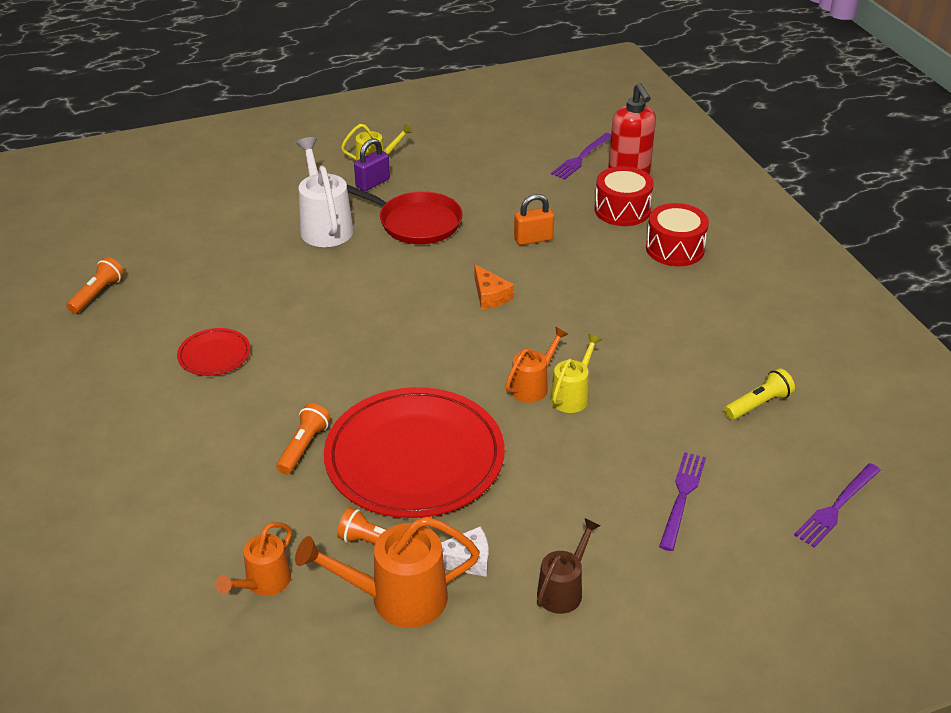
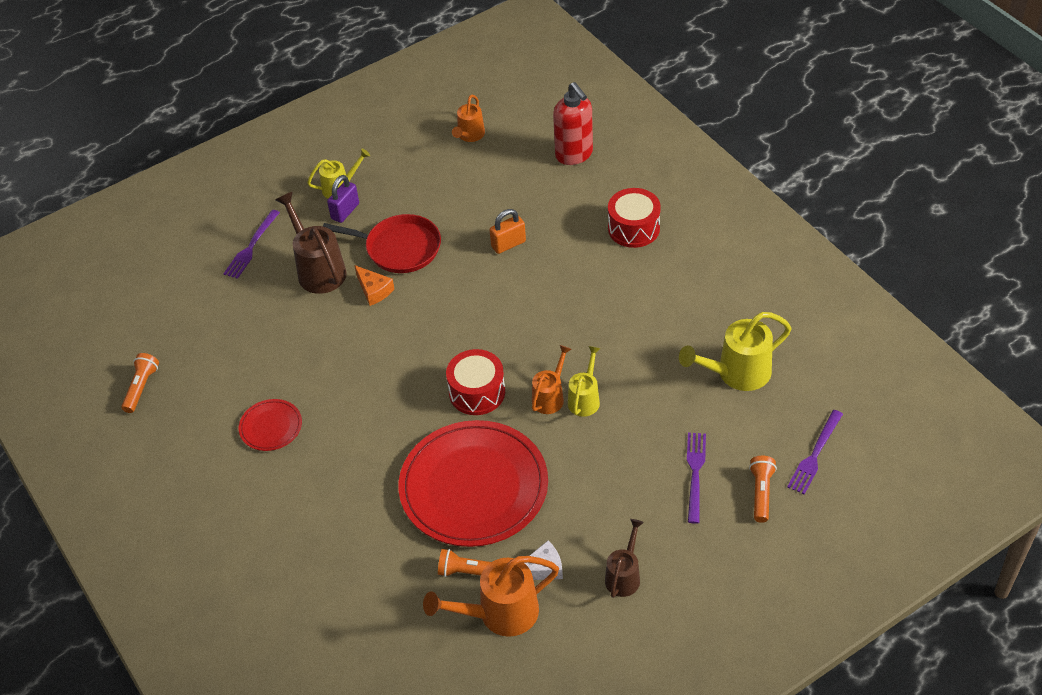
camera: 10 degrees left, 10 degrees up
orange watering can [216,522,292,596] -> orange watering can moved to [452,95,485,142]
orange flashlight [276,403,331,475] -> orange flashlight moved to [749,456,777,523]
white watering can [296,137,354,247] -> brown watering can [276,192,347,294]
orange cheese [475,264,514,309] -> orange cheese moved to [354,265,394,306]
purple fork [551,133,611,180] -> purple fork moved to [223,210,280,279]
red drum [594,166,654,226] -> red drum moved to [446,349,505,415]
yellow flashlight [724,368,795,420] -> yellow watering can [679,312,792,391]

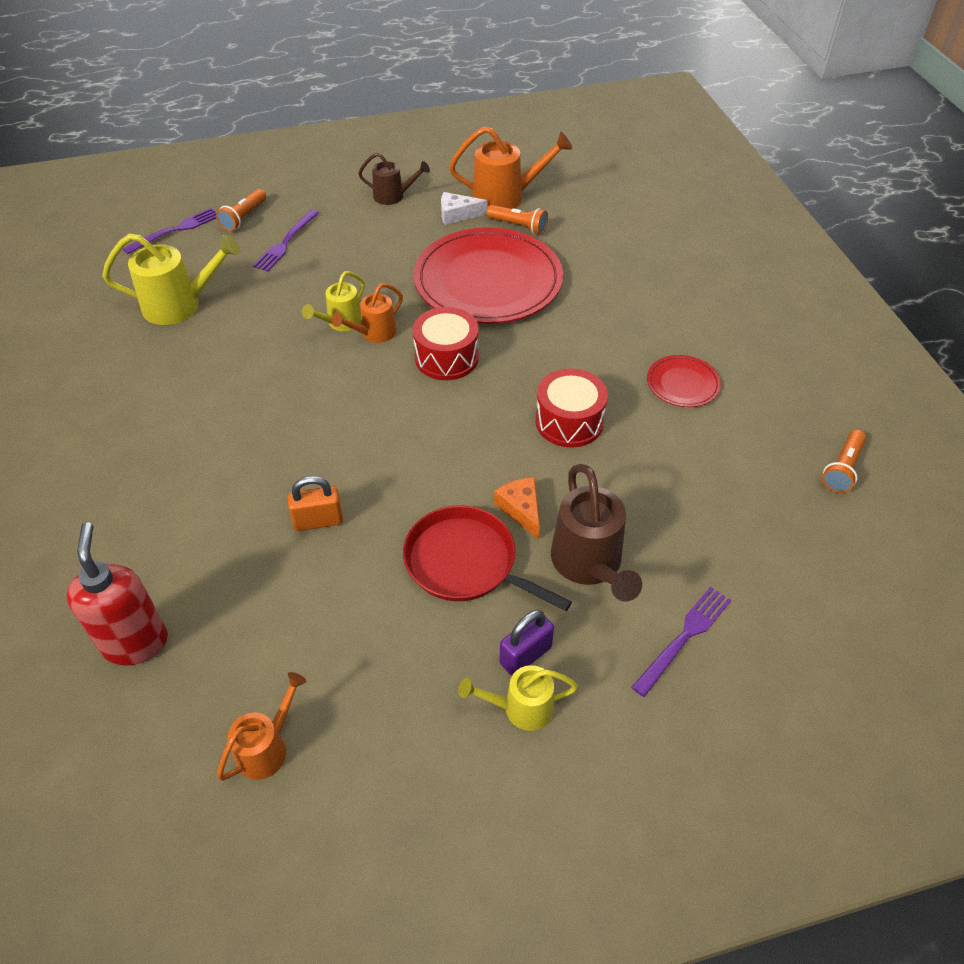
camera: 165 degrees left, 0 degrees up
brown watering can [605,519,644,598] -> brown watering can turned 120 degrees counterclockwise [358,153,430,205]
red drum [608,188,661,248] -> red drum moved to [536,369,608,448]

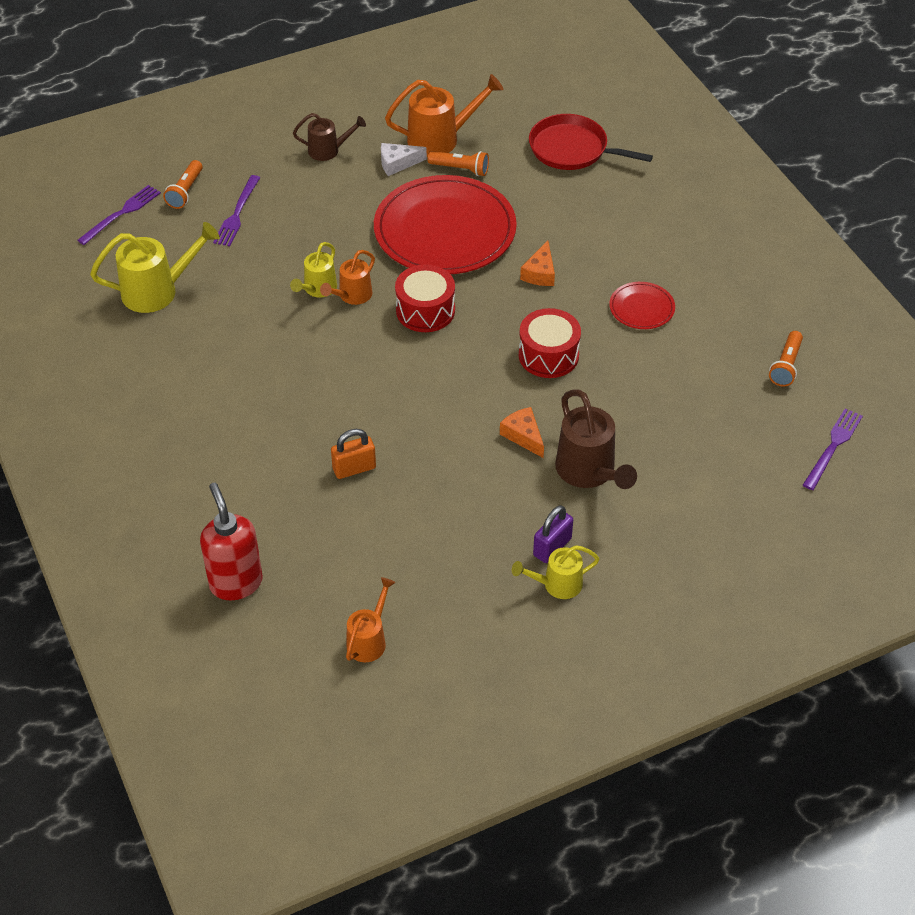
camera: 10 degrees left, 0 degrees up
red pan [403,505,572,611] -> red pan moved to [529,114,653,170]
purple fork [631,587,731,697] -> purple fork moved to [803,408,863,490]
none -> orange cheese [520,241,555,286]

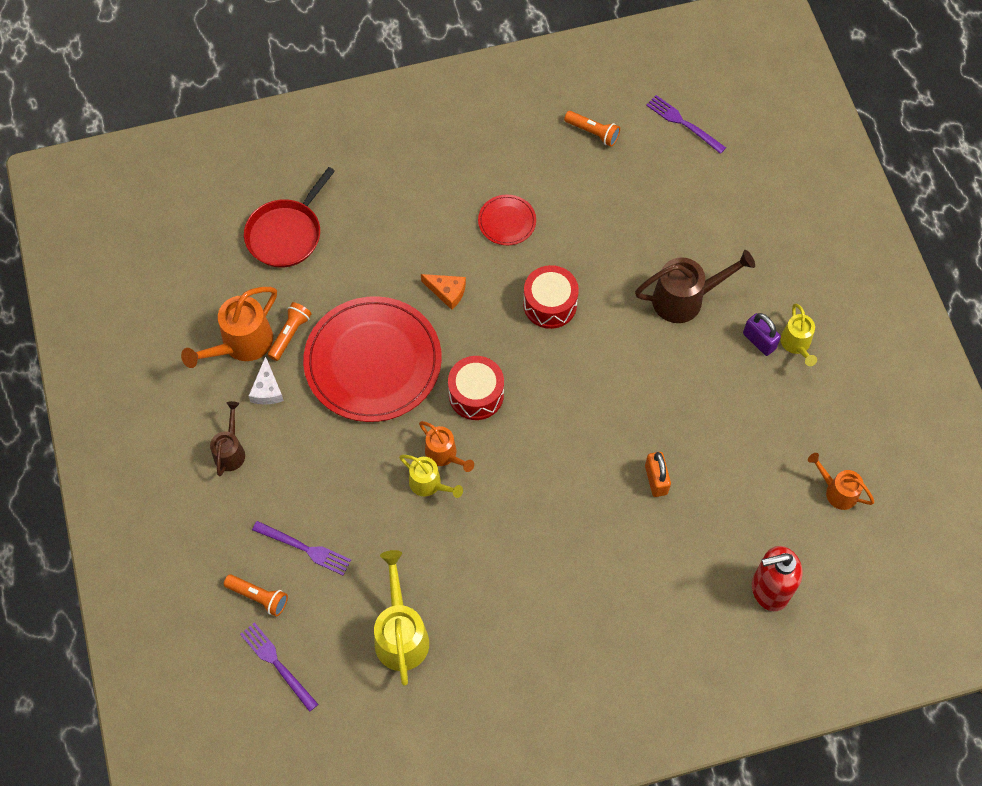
camera: 80 degrees left, 15 degrees up
orange watering can [385,74,503,157] -> orange watering can turned 135 degrees counterclockwise [181,287,277,368]
orange cheese [500,407,544,458] -> none

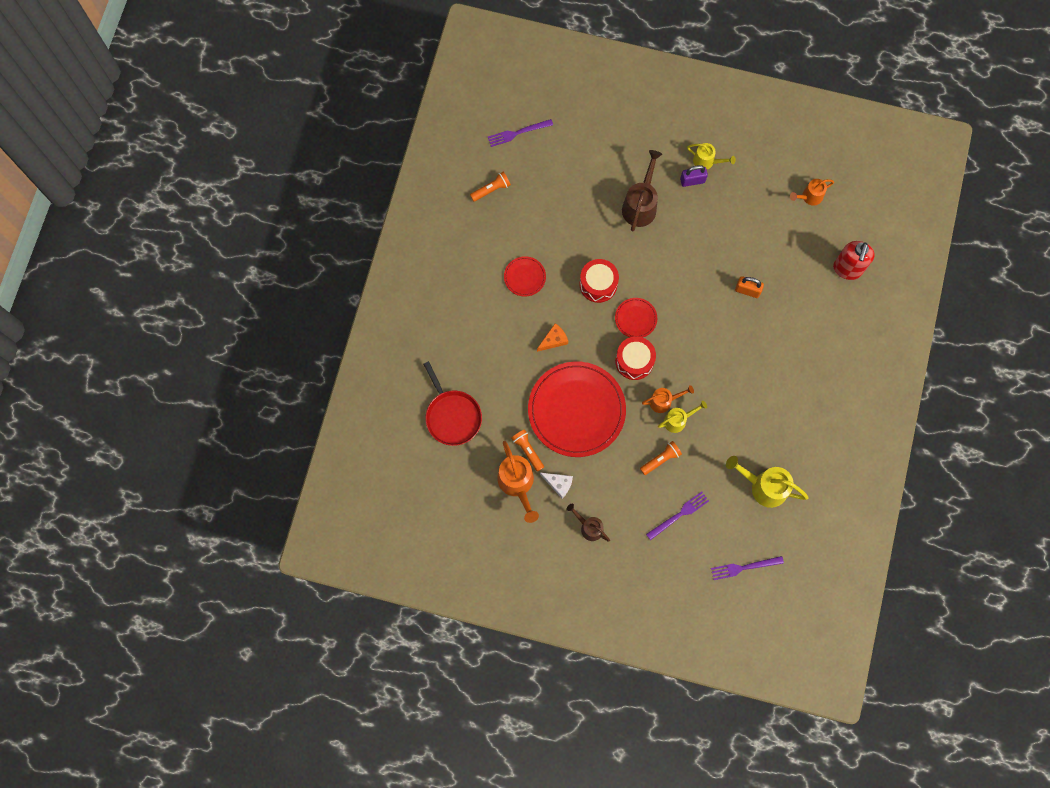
camera: 60 degrees left, 10 degrees up
orange flashlight [224,574,288,617] -> orange flashlight moved to [640,441,682,475]
none -> red plate [615,298,657,338]

